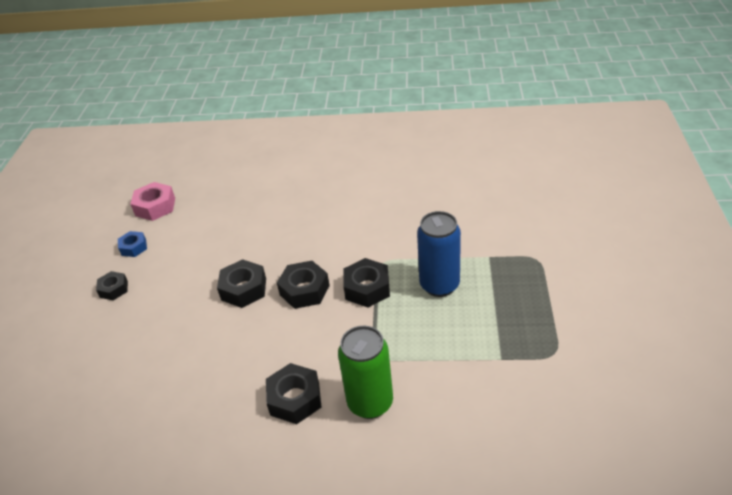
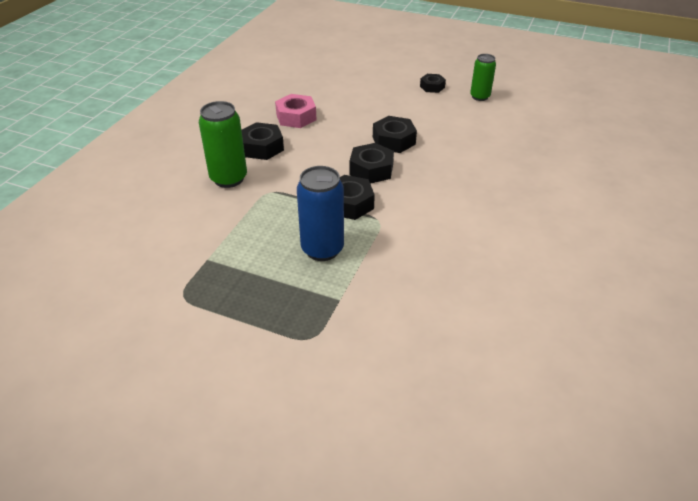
camera: 105 degrees right, 0 degrees up
blue nut [118,231,147,257] -> green can [470,54,496,101]
pink nut [130,182,175,221] -> pink nut moved to [275,94,316,128]

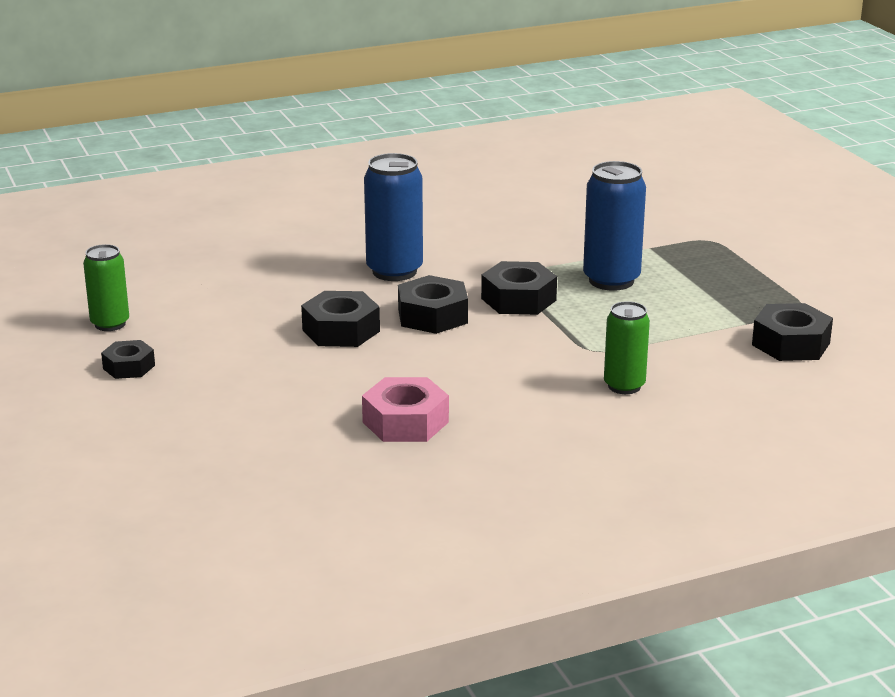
camera: 135 degrees left, 15 degrees down
green can [199,101,247,188] -> green can [604,301,650,394], size x0.64
black nut [242,122,284,160] -> black nut moved to [752,303,833,361]
none -> blue can [364,153,423,281]

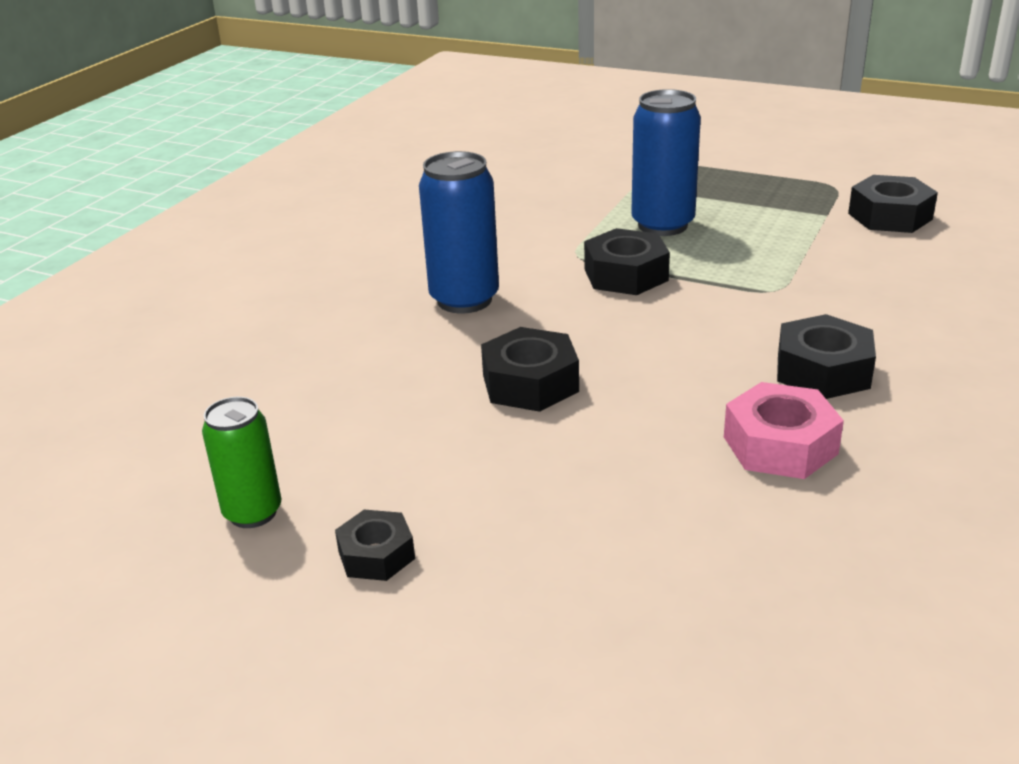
camera: 40 degrees left, 5 degrees up
black nut [398,275,468,334] -> black nut moved to [777,314,876,399]
green can [604,301,650,394] -> none

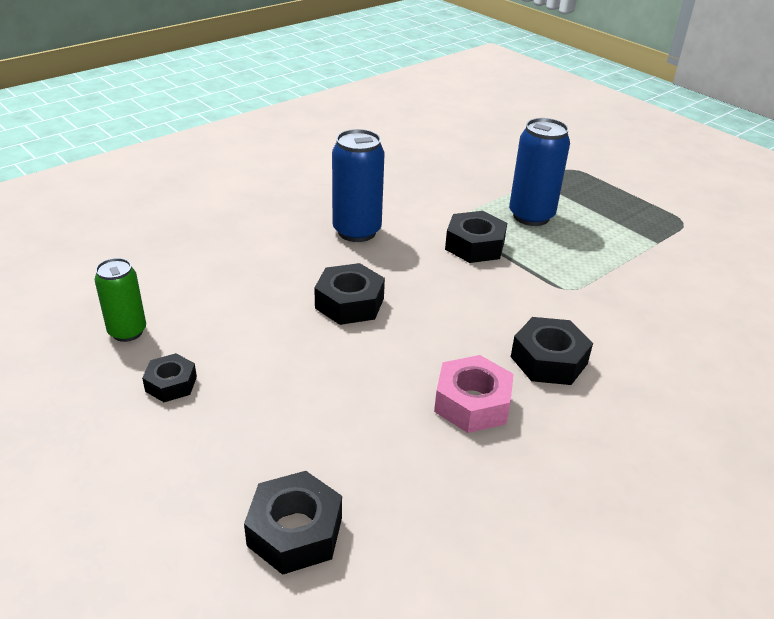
camera: 20 degrees right, 5 degrees up
black nut [848,175,938,233] -> black nut moved to [244,471,342,575]

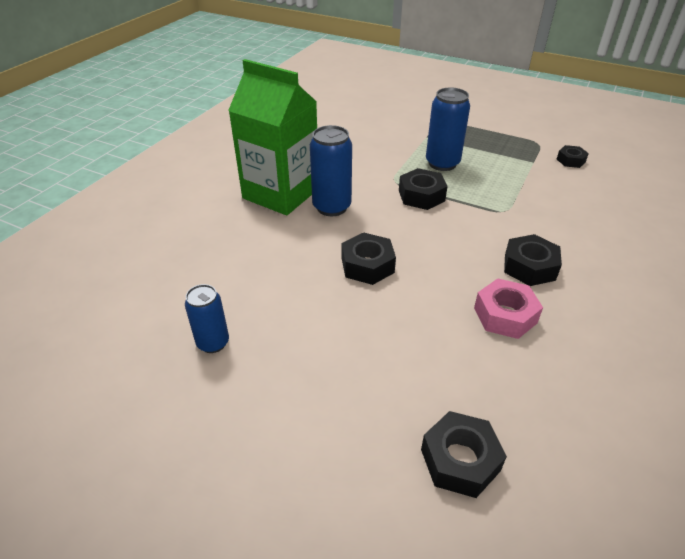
camera: 20 degrees left, 5 degrees up
green can [94,258,146,342] -> blue can [185,284,229,353]
black nut [142,353,197,402] -> black nut moved to [556,145,589,168]
none -> green carton [228,59,317,215]

